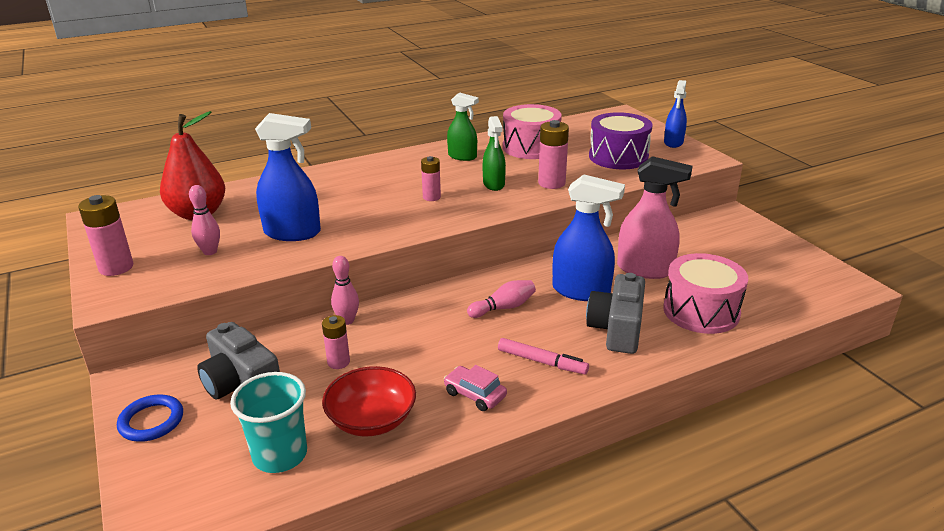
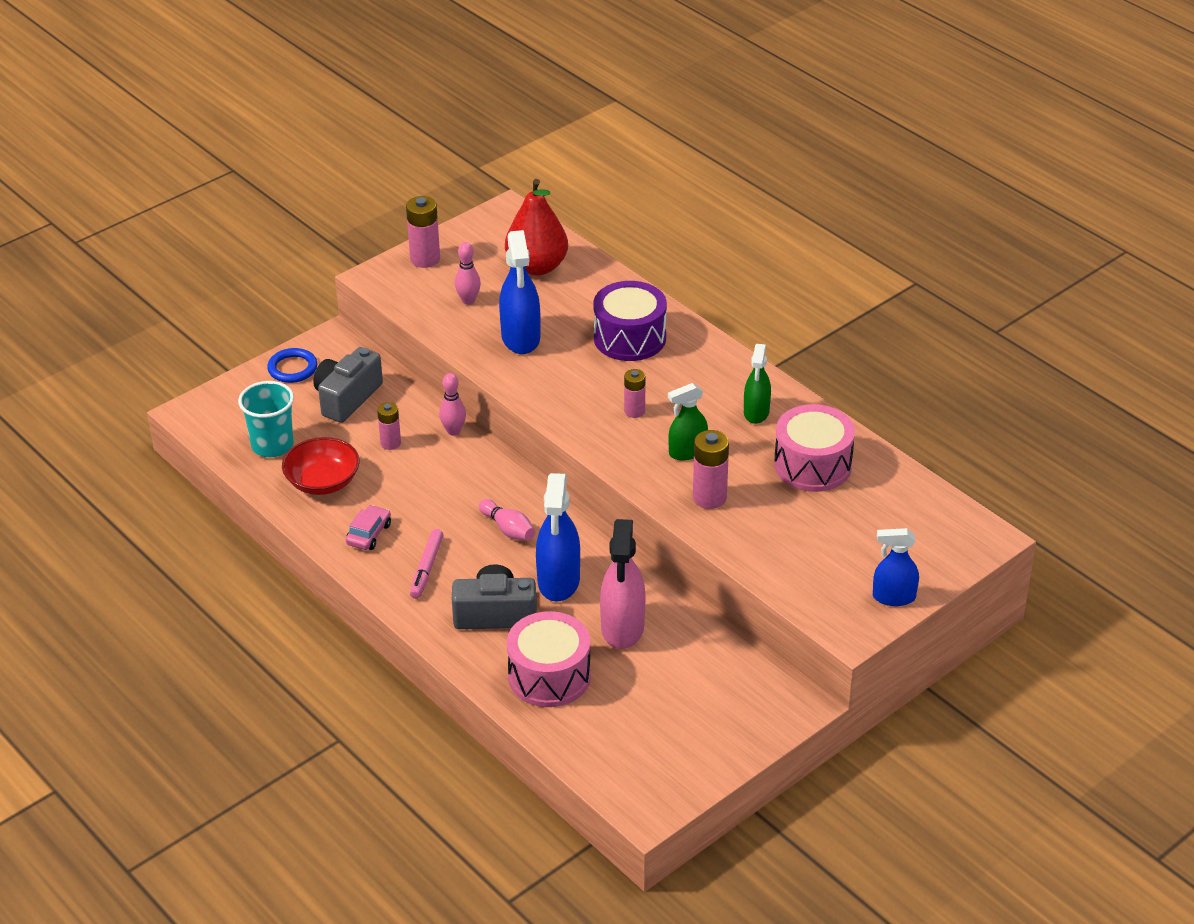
camera: 75 degrees right, 10 degrees up
purple drum [589,112,653,169] -> purple drum moved to [593,281,667,361]

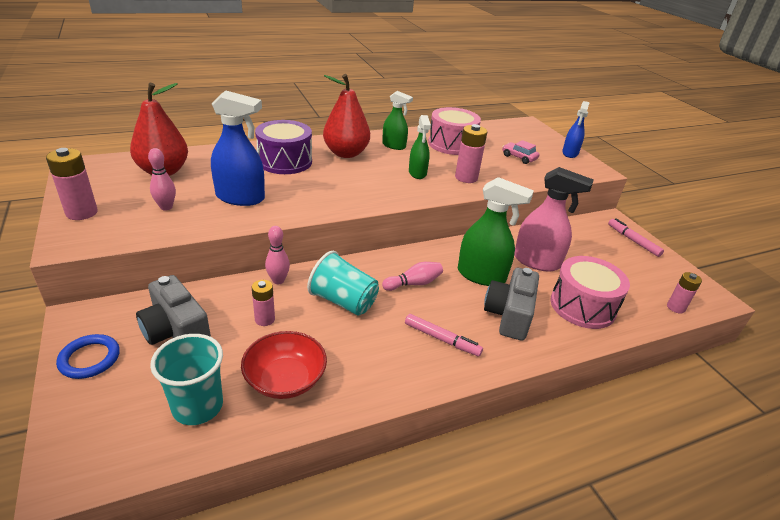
camera: 75 degrees left, 5 degrees down
pink car [346,505,391,550] -> pink car moved to [502,140,540,164]
blue spray bottle [536,473,580,601] -> green spray bottle [458,177,534,286]
pink battery [624,369,645,418] -> pink battery moved to [667,272,702,314]
none -> turquoise cup [307,251,379,316]
none -> red pear [323,74,370,158]
none -> pink marker [608,218,664,257]

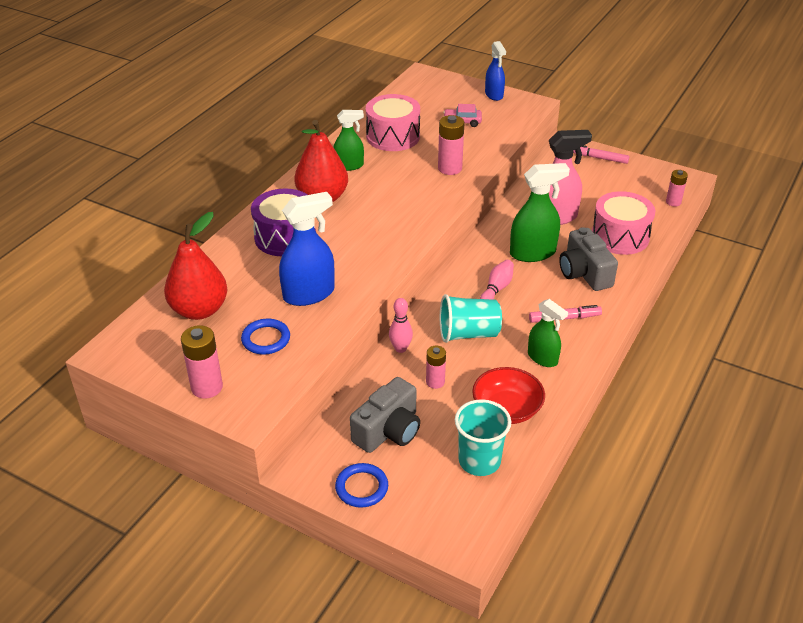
camera: 35 degrees left, 5 degrees up
grey camera [136,275,211,345] -> grey camera turned 60 degrees counterclockwise [350,377,420,453]
pink bowling pin [148,148,176,210] -> blue ring [241,319,290,354]
green spray bottle [409,115,431,179] -> green spray bottle moved to [528,299,568,367]

